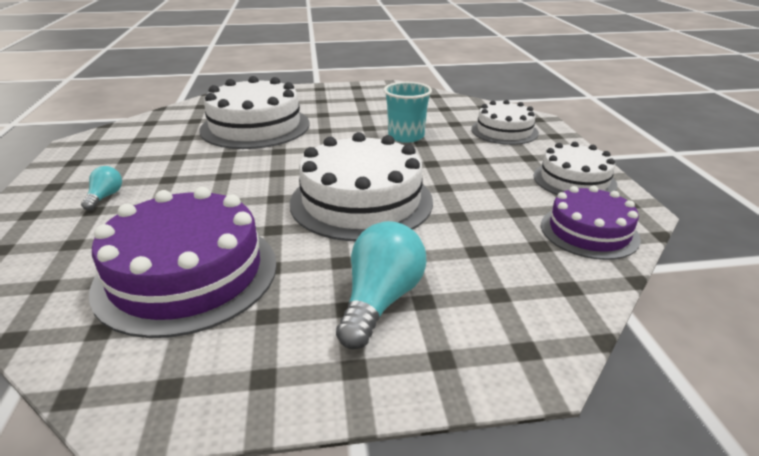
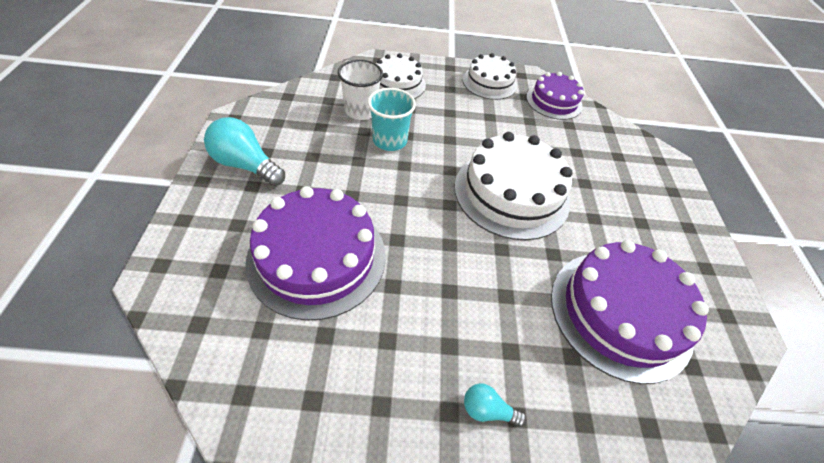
camera: 85 degrees left, 20 degrees up
white cake [199,76,310,149] -> purple cake [246,186,386,321]
turquoise light bulb [336,221,426,349] -> turquoise light bulb moved to [204,117,285,186]
none -> white cup [338,59,383,120]

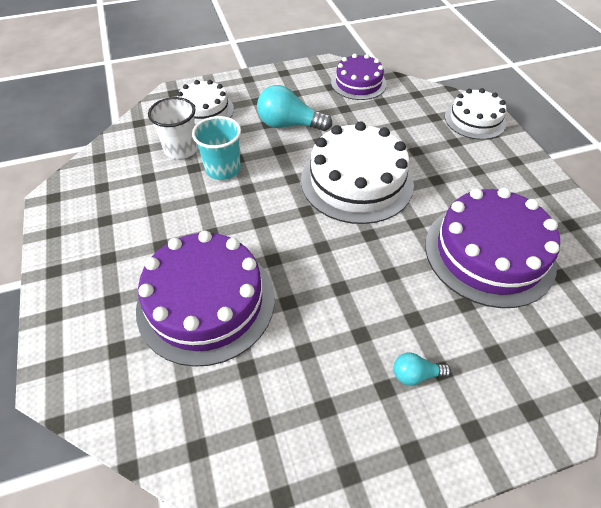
camera: 15 degrees left, 0 degrees up
turquoise light bulb [204,117,285,186] -> turquoise light bulb moved to [257,85,332,131]
white cake [463,53,517,100] -> white cake moved to [445,88,506,140]

